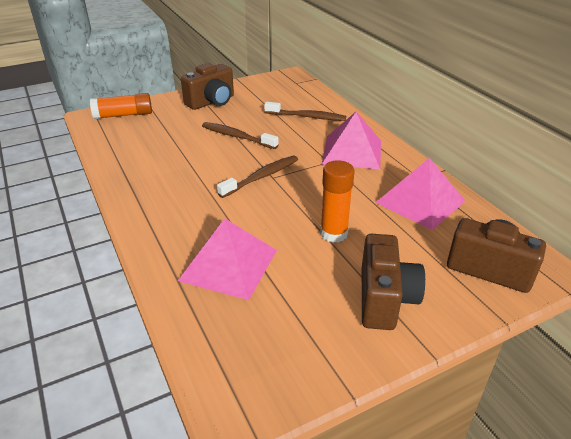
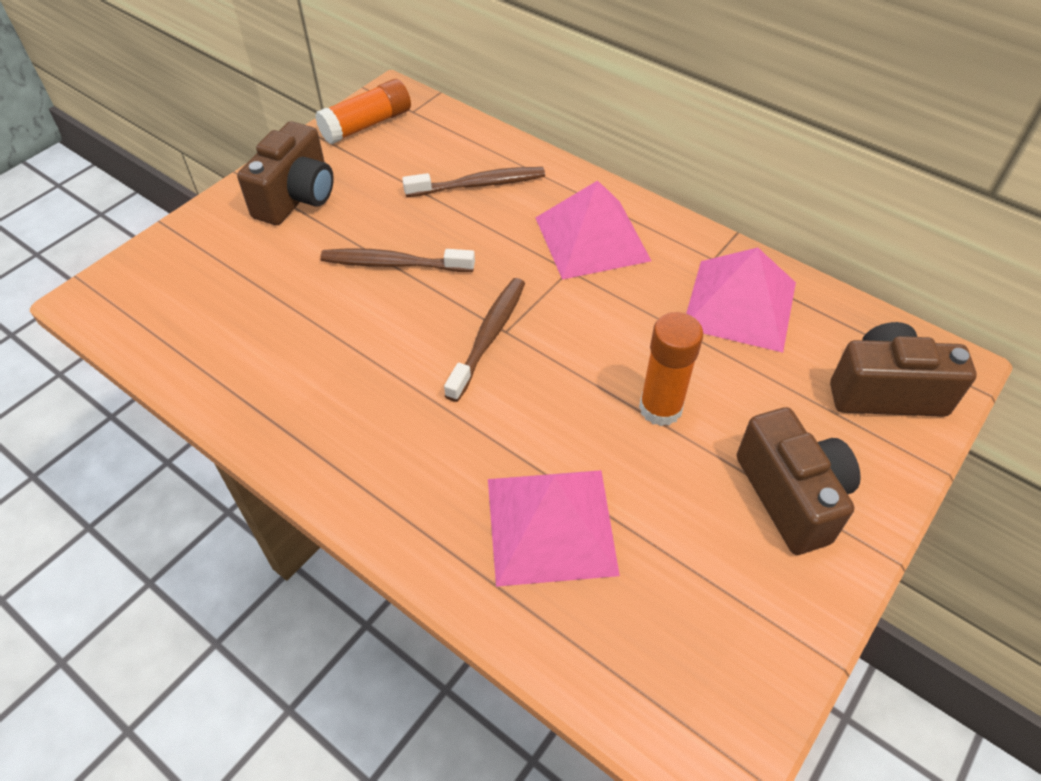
camera: 25 degrees left, 15 degrees up
orange glue stick [90,93,152,119] -> orange glue stick moved to [315,79,411,144]

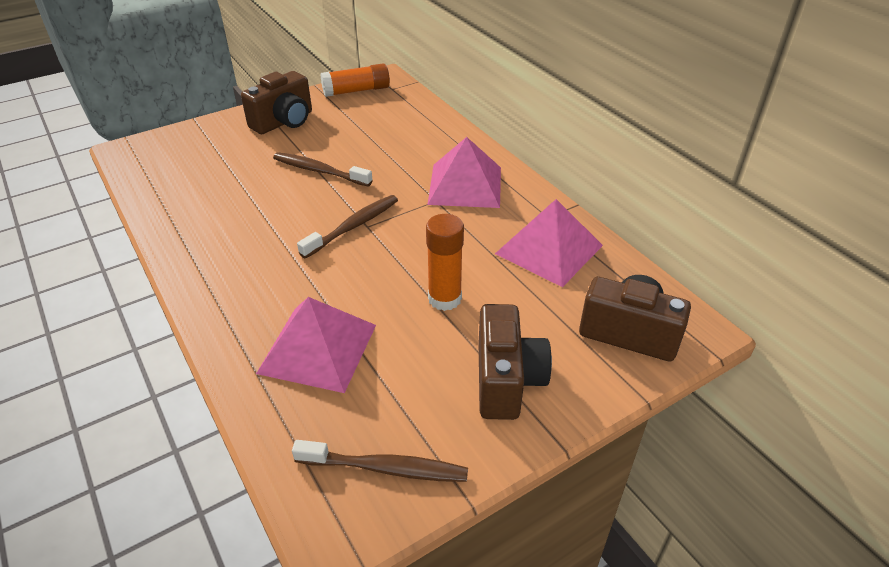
camera: 20 degrees right, 10 degrees down
brown toothbrush [402,167,545,197] -> brown toothbrush moved to [292,440,468,482]

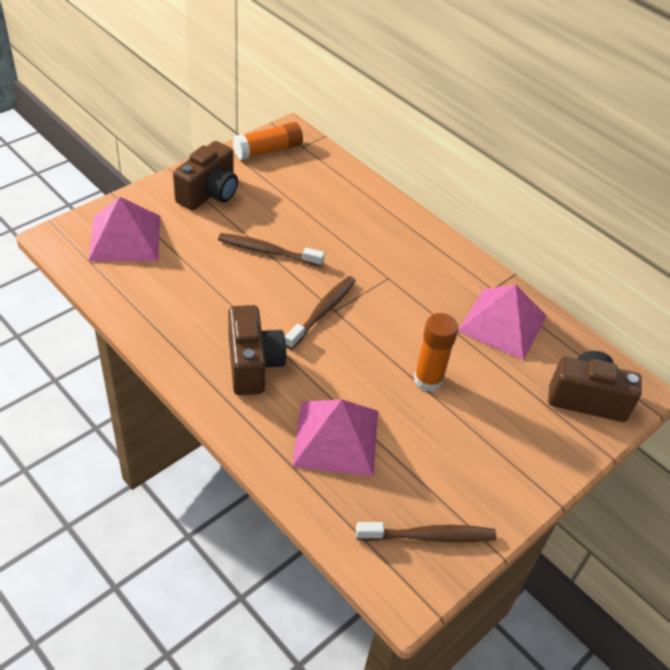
camera: 15 degrees left, 5 degrees up
pink pyramid [428,137,501,208] -> pink pyramid moved to [88,197,160,262]
brown camera [479,304,552,420] -> brown camera moved to [228,305,287,395]

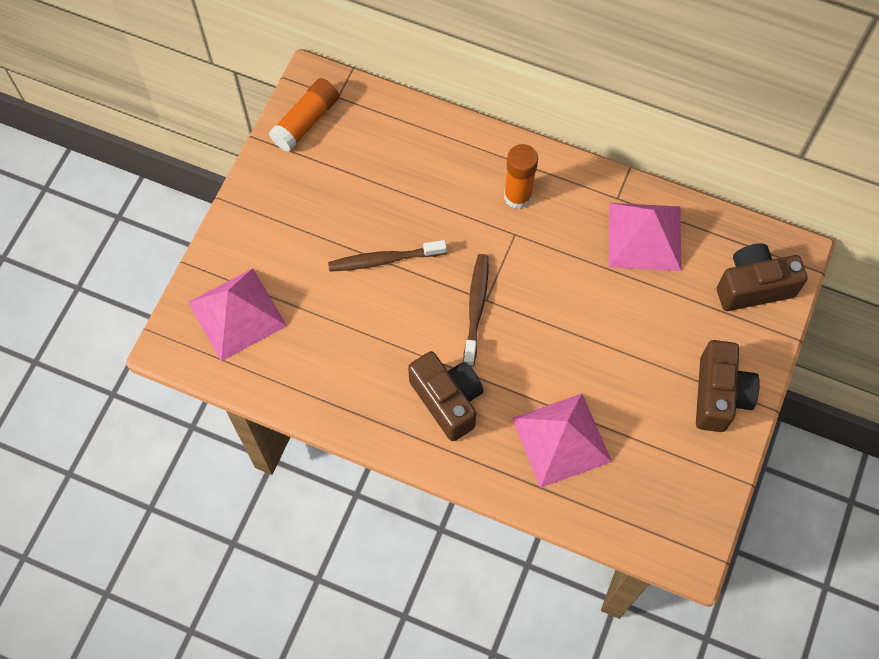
camera: 20 degrees left, 20 degrees up
brown camera [173,141,238,210] -> brown camera moved to [696,340,760,432]
brown toothbrush [356,522,496,542] -> none
orange glue stick [414,313,458,392] -> orange glue stick moved to [504,144,538,209]

